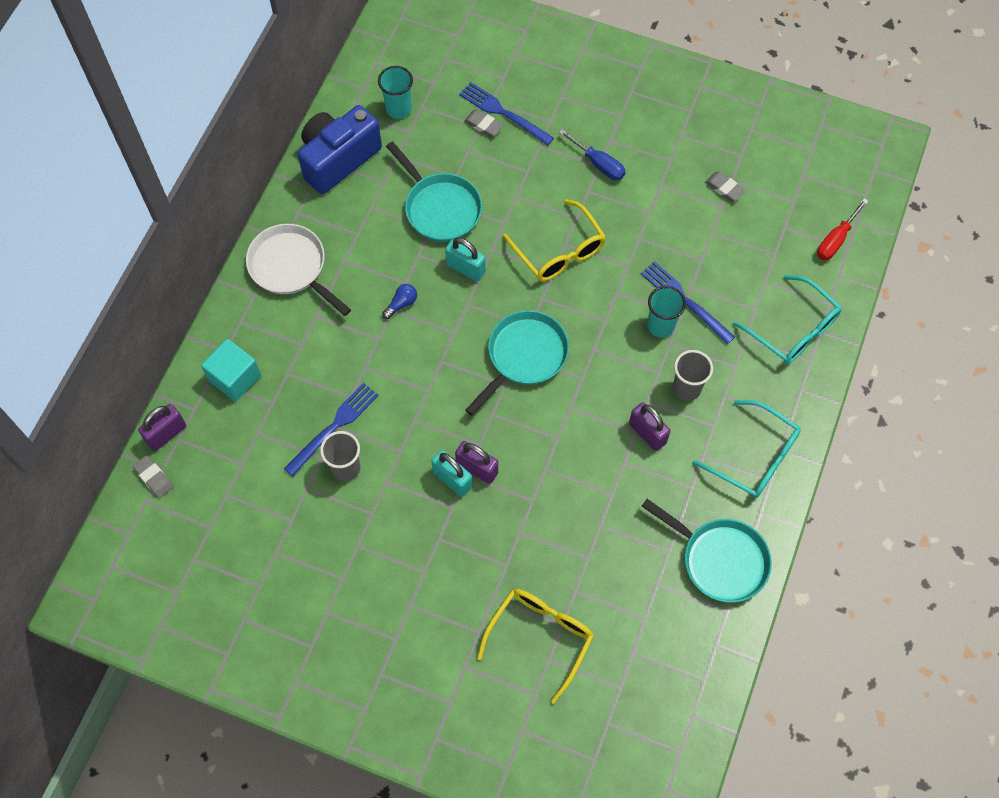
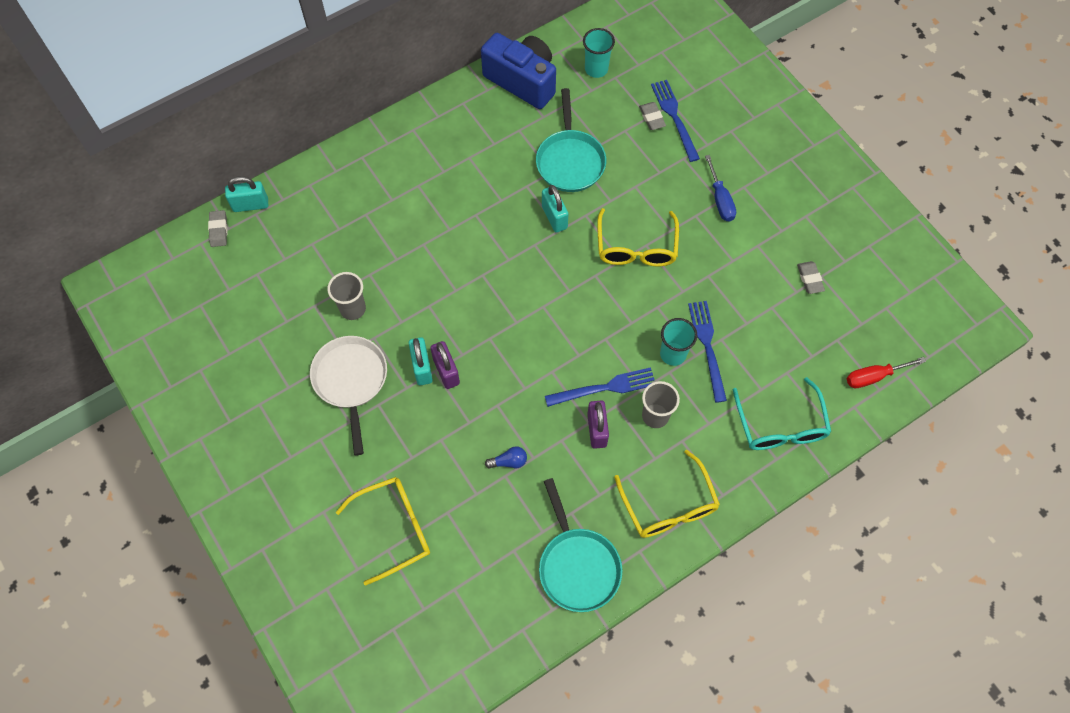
camera: 35 degrees right, 0 degrees up
purple padlock [138,404,186,451] -> turquoise padlock [225,176,268,212]
turquoise cube [201,339,261,402] -> none
white pan [246,224,351,316] -> white pan moved to [310,336,387,455]
blue fork [284,383,379,476] -> blue fork moved to [545,367,655,407]
blue camera [298,105,382,194] -> blue camera turned 45 degrees clockwise [481,33,556,109]
blue light bulb [382,284,417,319] -> blue light bulb moved to [485,446,527,468]
turquoise pan [465,310,569,416] -> none
turquoise glasses [693,400,801,498] -> yellow glasses [614,450,720,538]

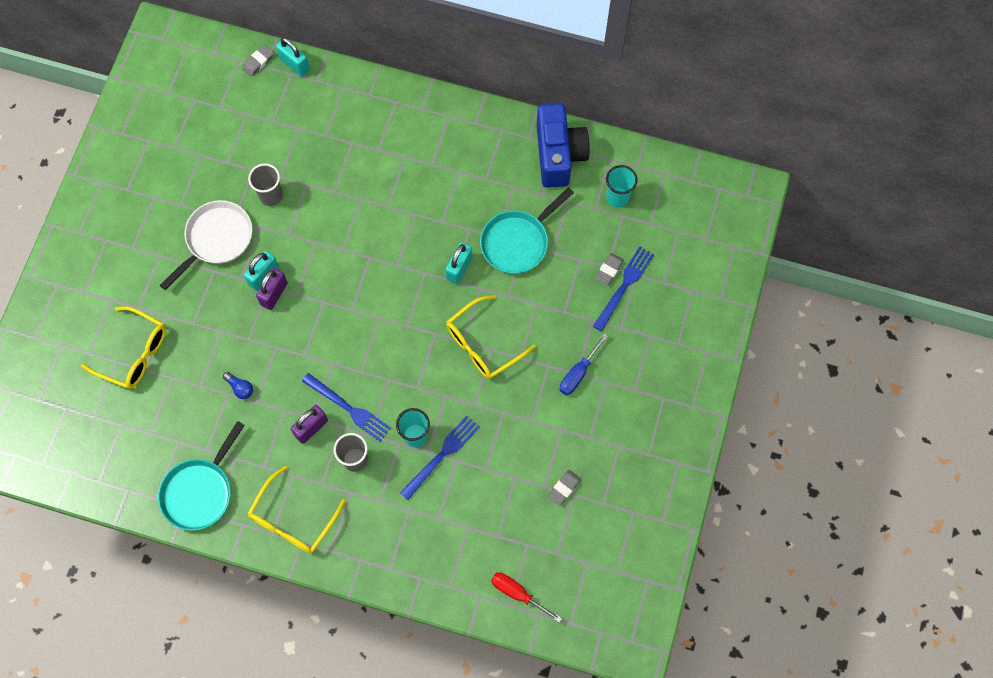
camera: 50 degrees right, 5 degrees up
turquoise glasses [733,377,831,450] -> none

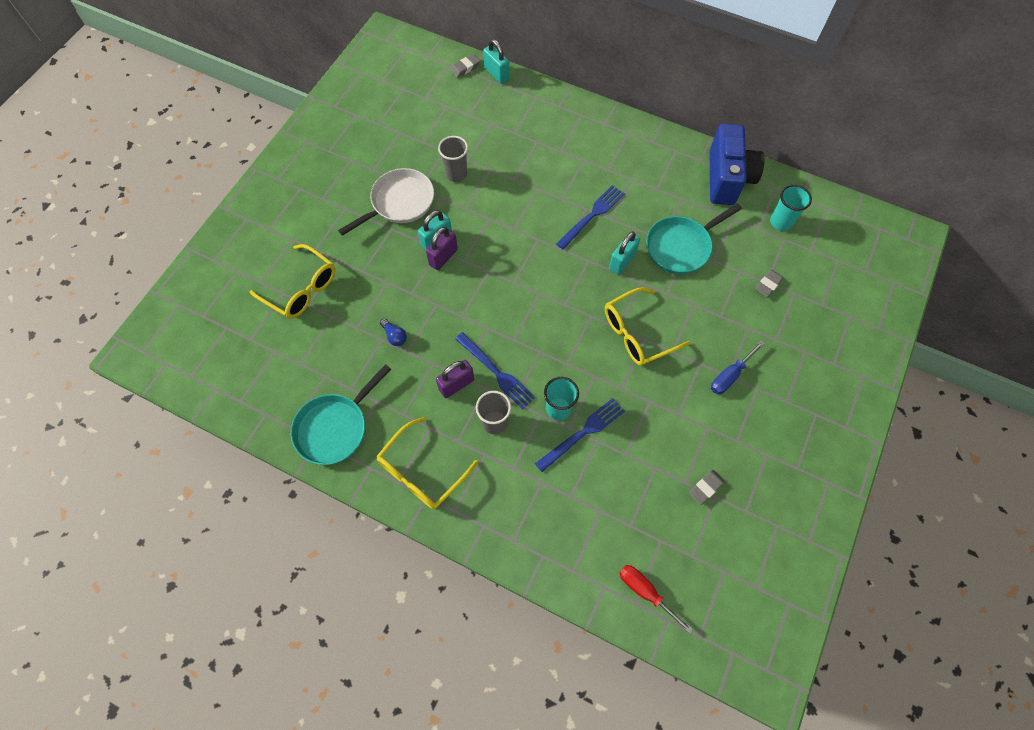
camera: 10 degrees right, 5 degrees down
blue fork [593,246,654,332] -> blue fork moved to [556,185,625,250]

